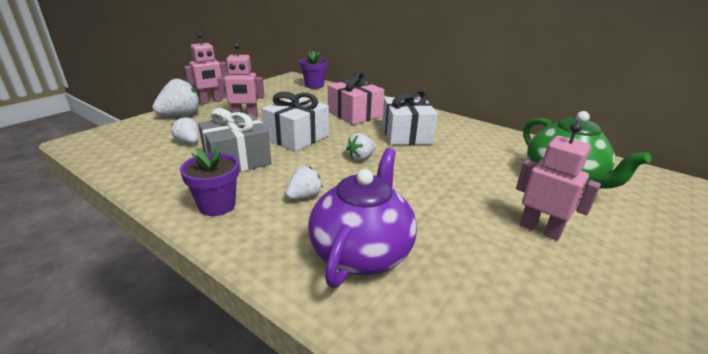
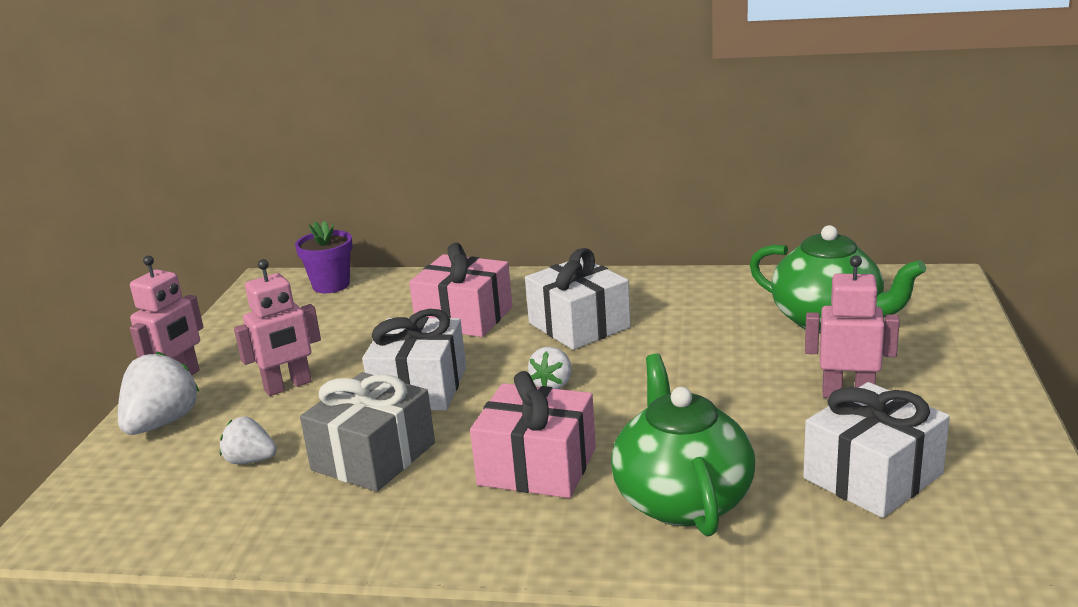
camera: 25 degrees left, 5 degrees down
purple flower pot [180,146,239,216] -> none
white strawberry [286,167,322,199] -> pink gift [470,371,596,498]
purple teapot [308,148,417,288] -> green teapot [611,353,755,537]
none -> white gift [803,382,950,518]

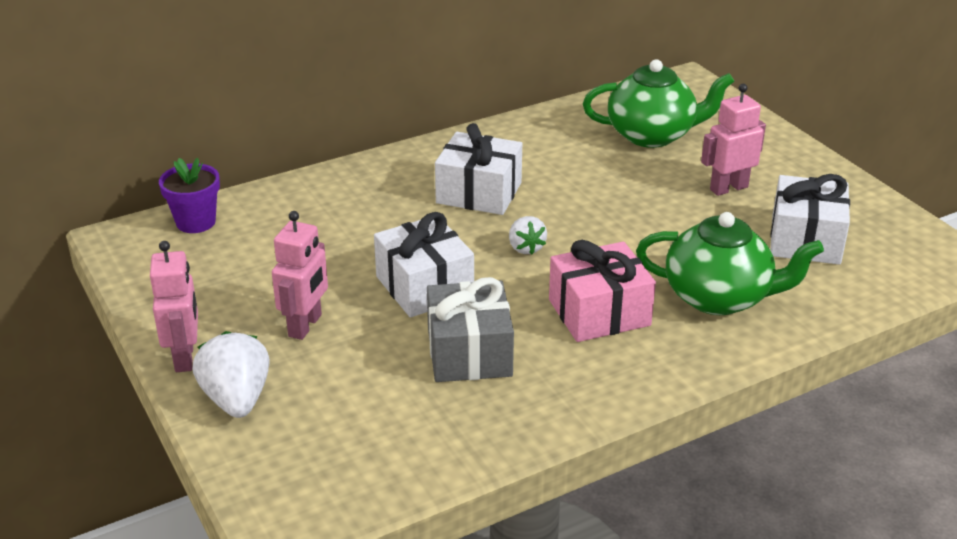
camera: 40 degrees left, 10 degrees up
white strawberry [220,416,277,464] -> none
pink gift [409,243,513,337] -> none
green teapot [611,353,755,537] -> green teapot turned 150 degrees clockwise [636,212,824,315]

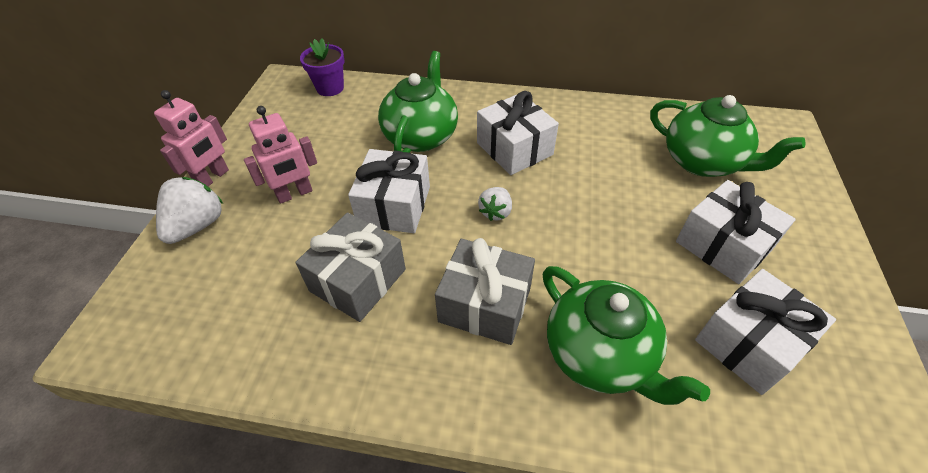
camera: 40 degrees right, 15 degrees up
pink gift [549,240,656,342] -> grey gift [435,238,535,345]
pink robot [701,84,766,196] -> white gift [676,180,796,284]
none -> green teapot [378,51,458,153]

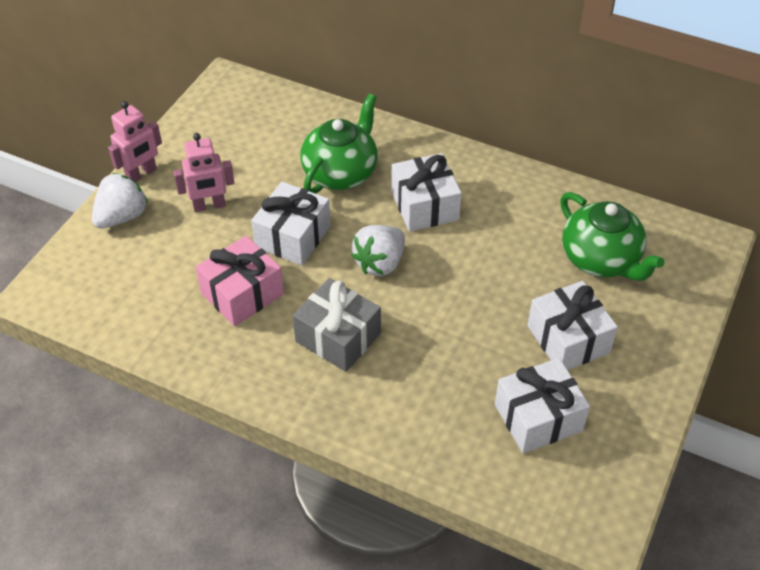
camera: 15 degrees right, 0 degrees up
grey gift [296,213,406,322] -> pink gift [196,236,284,326]
purple flower pot [300,38,345,96] -> none
white strawberry [478,187,512,221] -> white strawberry [351,225,405,276], size x1.66
green teapot [543,266,710,405] -> none

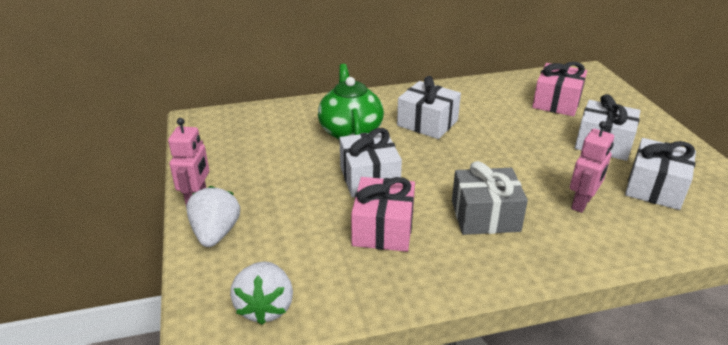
camera: 40 degrees left, 15 degrees down
pink robot [174,133,234,212] -> pink robot moved to [570,121,614,213]
white strawberry [351,225,405,276] -> white strawberry moved to [230,261,293,325]
green teapot [560,192,664,281] -> pink gift [532,62,587,116]

